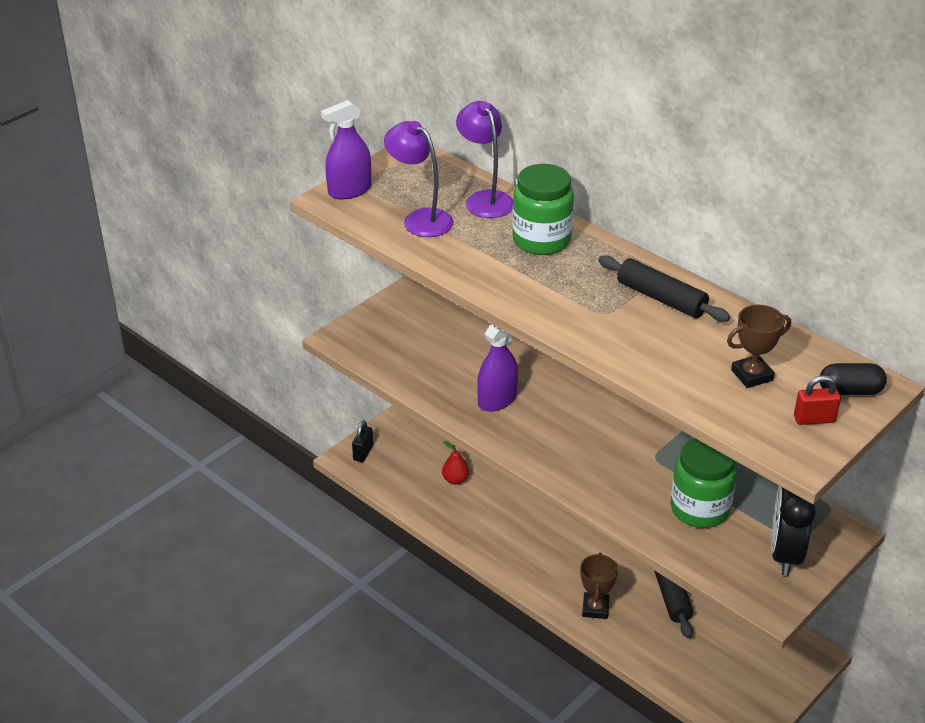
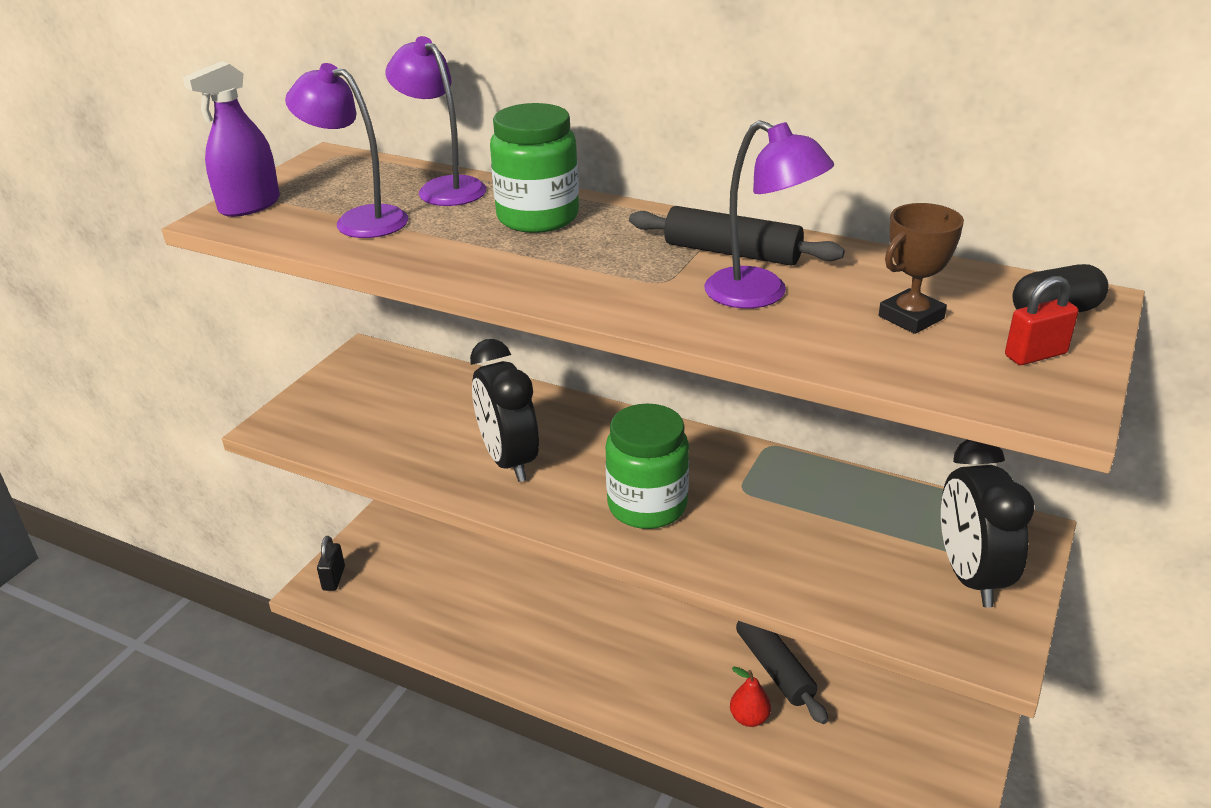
camera: 15 degrees left, 5 degrees down
red pear [442,441,469,485] -> red pear moved to [730,667,771,727]
purple spray bottle [477,324,518,412] -> black clock [470,339,539,482]
brown trophy [580,553,618,619] -> none
green jar [671,438,737,528] -> green jar moved to [605,404,689,529]
none -> purple lamp [704,120,834,309]

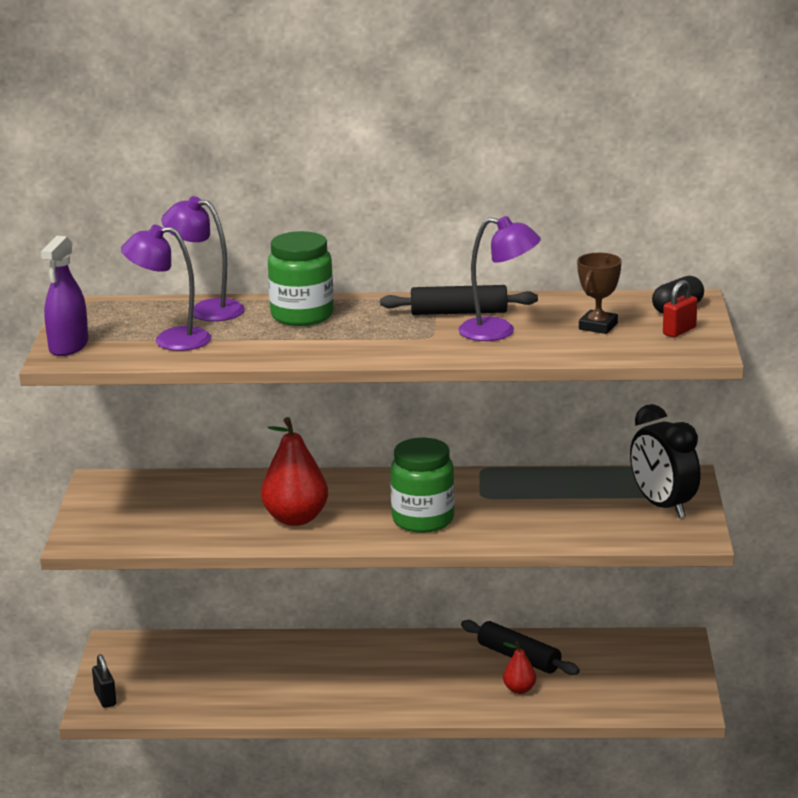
camera: 25 degrees left, 10 degrees down
black clock [470,339,539,482] -> red pear [261,417,328,526]

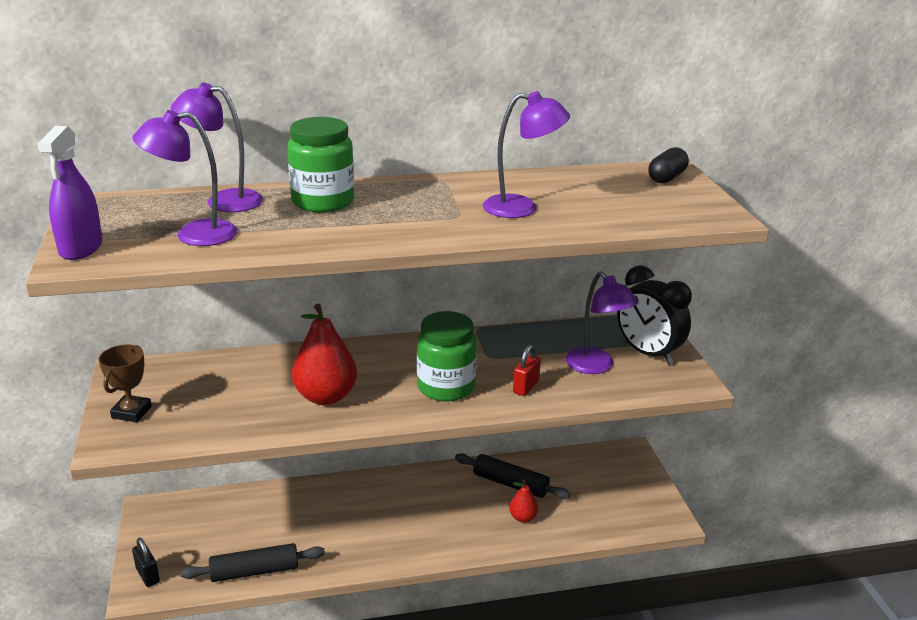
camera: 15 degrees left, 5 degrees up
black rolling pin [380,285,538,315] -> black rolling pin moved to [180,543,325,582]
brown trophy [577,253,622,334] -> brown trophy moved to [99,345,152,422]
red padlock [663,280,697,338] -> red padlock moved to [513,345,541,396]
none -> purple lamp [566,271,638,374]

